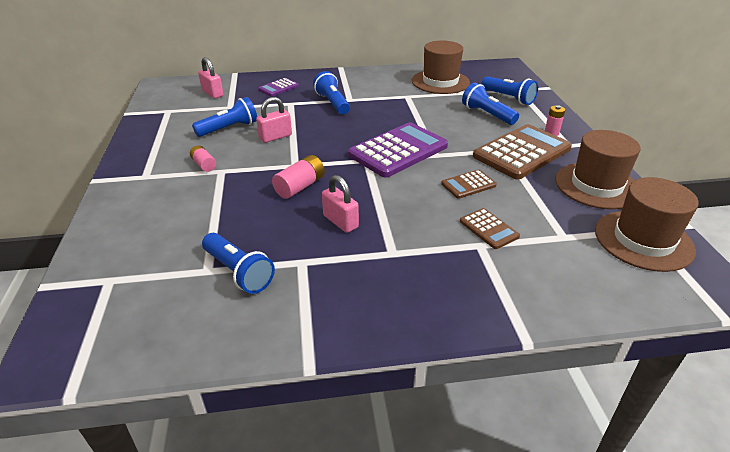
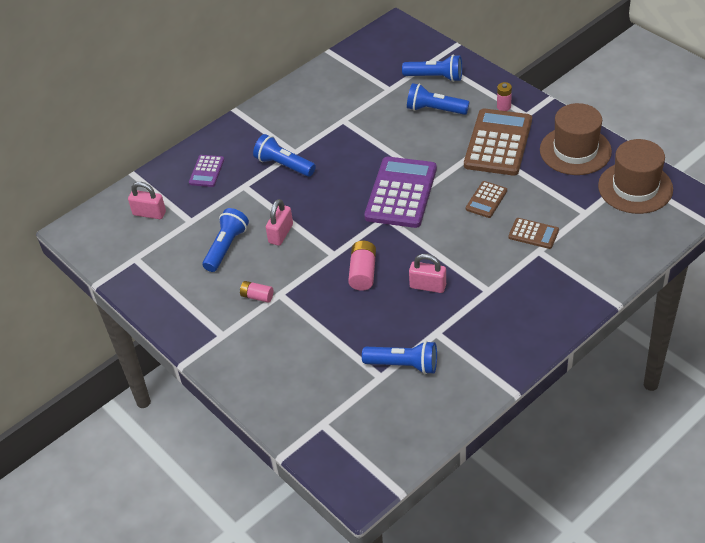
camera: 30 degrees left, 10 degrees up
brown hat [412,40,470,94] -> none

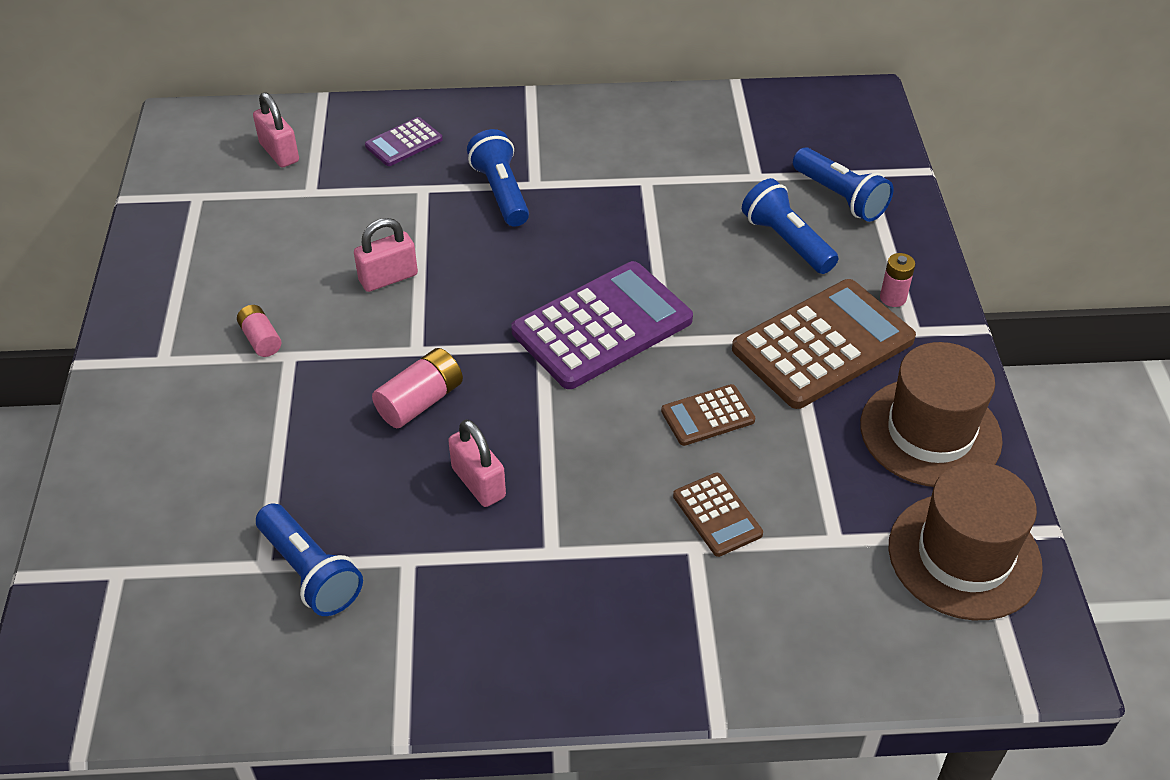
camera: 35 degrees right, 0 degrees up
blue flashlight [202,208,249,272] -> none

